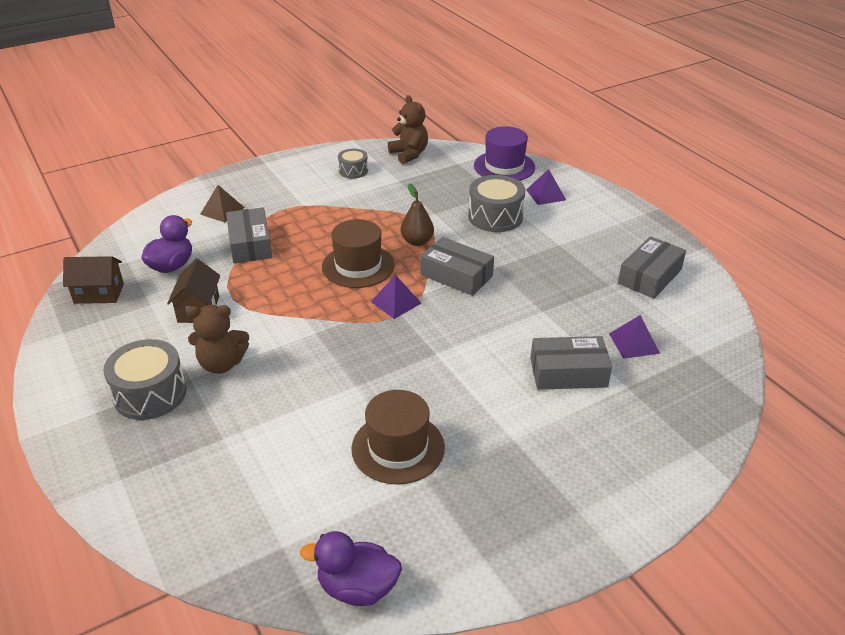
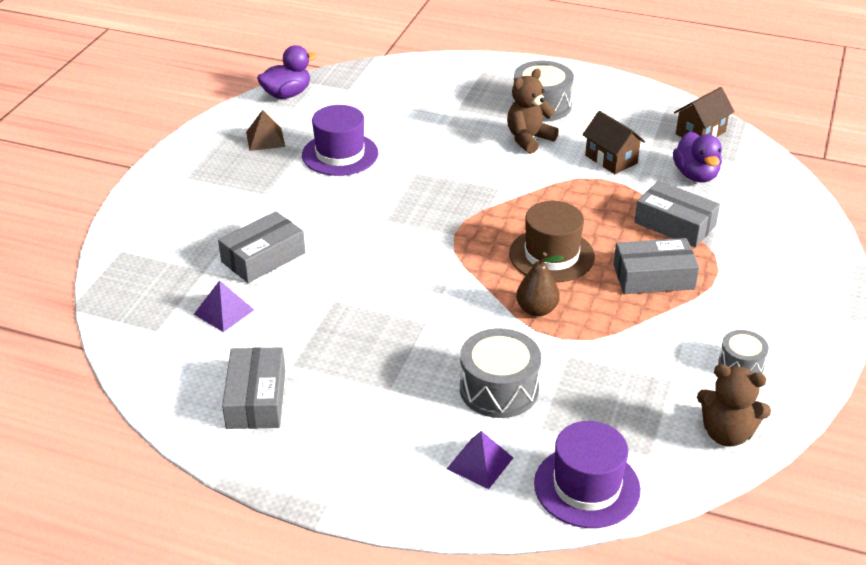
camera: 140 degrees right, 0 degrees up
brown pyramid [200,185,245,222] -> brown pyramid moved to [246,110,285,151]
brown hat [351,390,445,484] -> purple hat [302,105,378,176]
purple pyramid [371,275,422,319] -> none
grey box [421,237,494,296] -> grey box moved to [613,238,699,294]

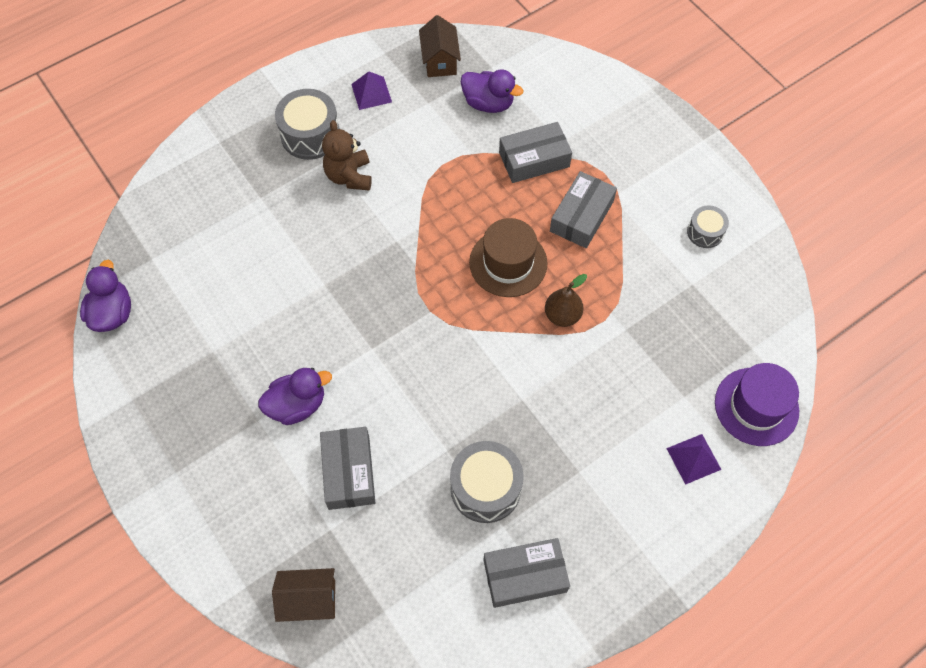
camera: 55 degrees left, 25 degrees up
purple pyramid [194,280,254,332] -> purple pyramid moved to [351,72,392,110]
grey box [222,347,285,429] -> grey box turned 45 degrees counterclockwise [483,538,570,608]
brown pyramid [246,110,285,151] -> none
purple hat [302,105,378,176] -> none
grey drum [460,328,541,418] -> grey drum moved to [450,441,524,523]
brown house [582,111,645,174] -> brown house moved to [272,568,335,622]
brown teddy bear [697,364,771,447] -> none
none -> purple duck [258,368,332,425]

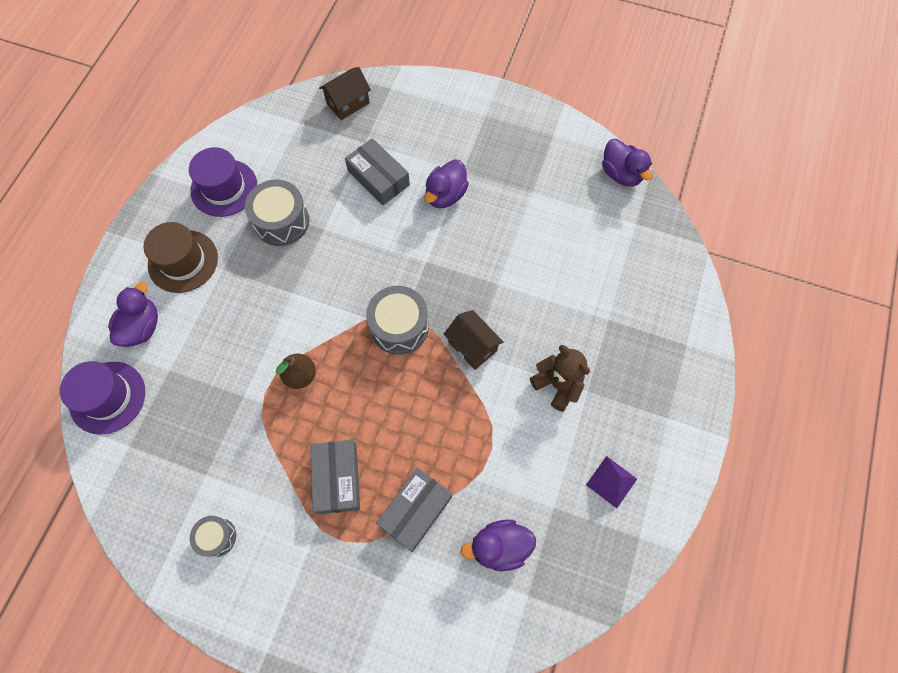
camera: 145 degrees right, 5 degrees up
grey drum [275,89,340,160] -> grey drum moved to [366,286,429,355]
brown house [419,15,461,77] -> brown house moved to [444,310,504,370]
brown hat [469,218,547,297] -> brown hat moved to [143,222,218,293]
grey box [483,538,570,608] -> purple hat [189,147,257,217]
purple pyramid [666,434,722,485] -> purple duck [108,282,158,347]

